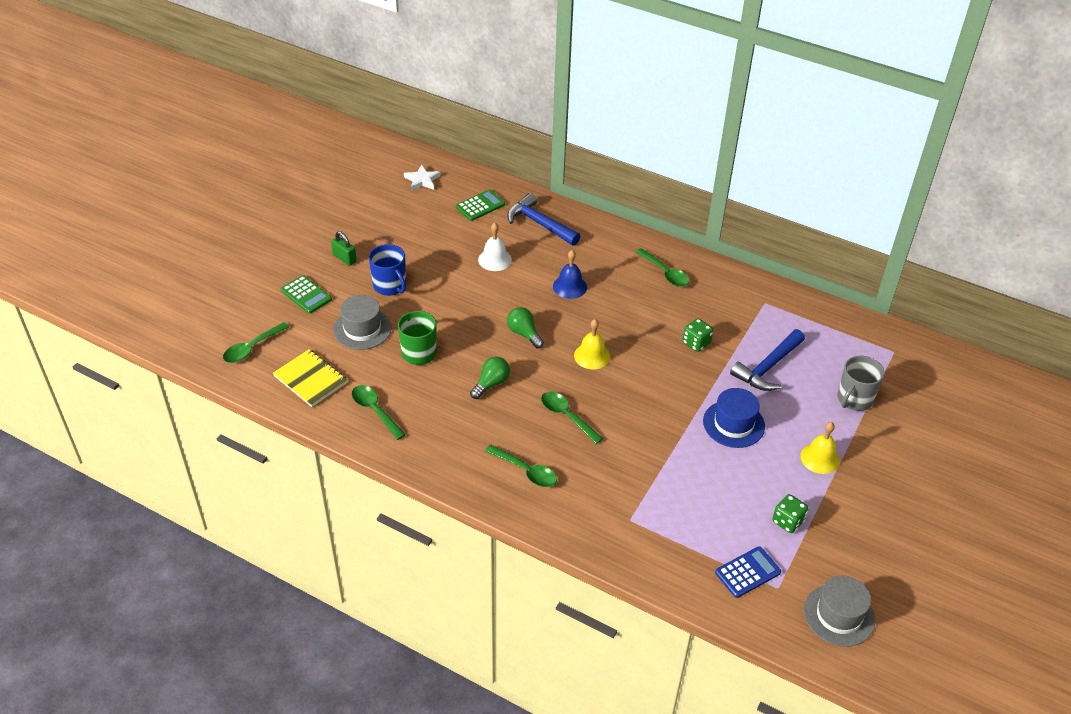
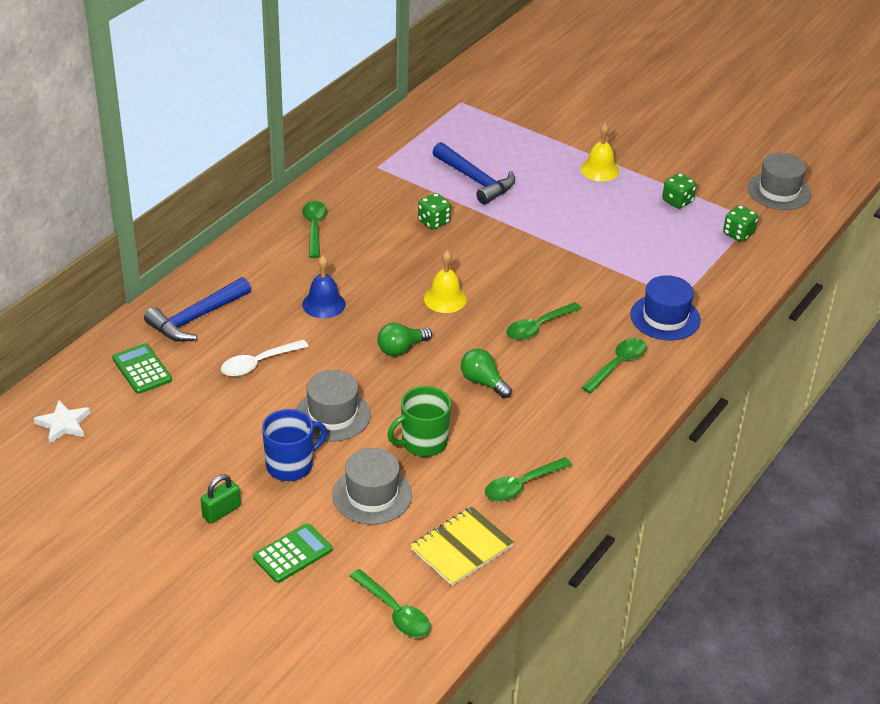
camera: 85 degrees left, 5 degrees down
white bell [478,223,512,271] -> white spoon [221,339,309,377]
green spoon [635,248,690,287] -> green spoon turned 60 degrees counterclockwise [302,201,327,258]
blue hat [703,388,765,448] -> blue hat moved to [630,275,701,340]
blue calculator [715,546,781,598] -> green dice [723,205,758,242]
grey mug [837,356,885,411] -> none
none -> grey hat [296,370,371,442]

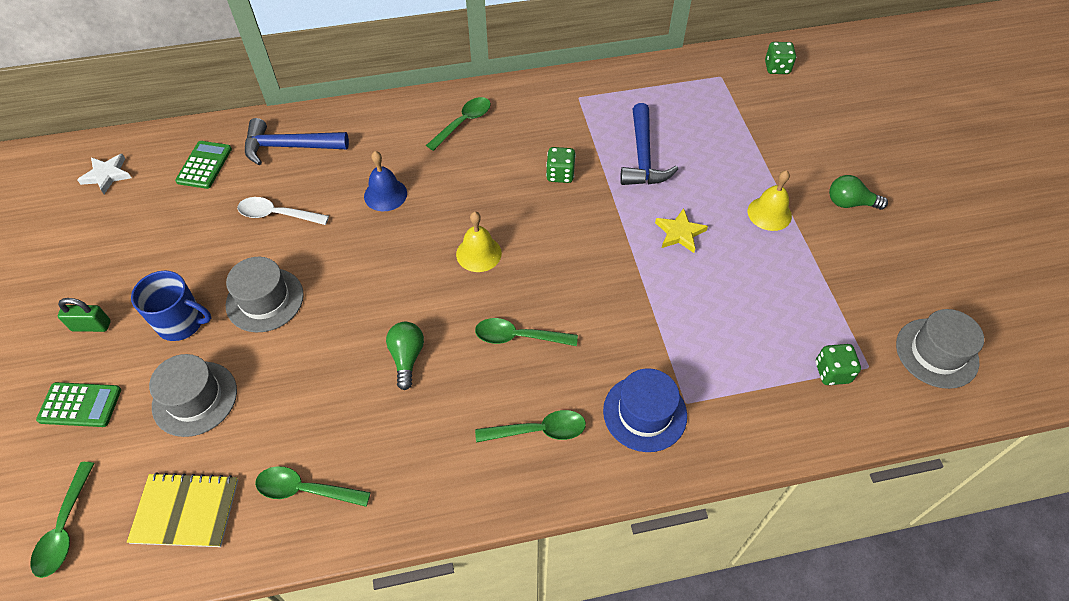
camera: 45 degrees right, 15 degrees up
green light bulb [378,323,432,356] -> green light bulb moved to [829,175,888,210]
green mug [387,386,451,457] -> none
green dice [662,173,697,209] -> green dice moved to [765,42,796,74]
none -> yellow star [655,208,708,253]

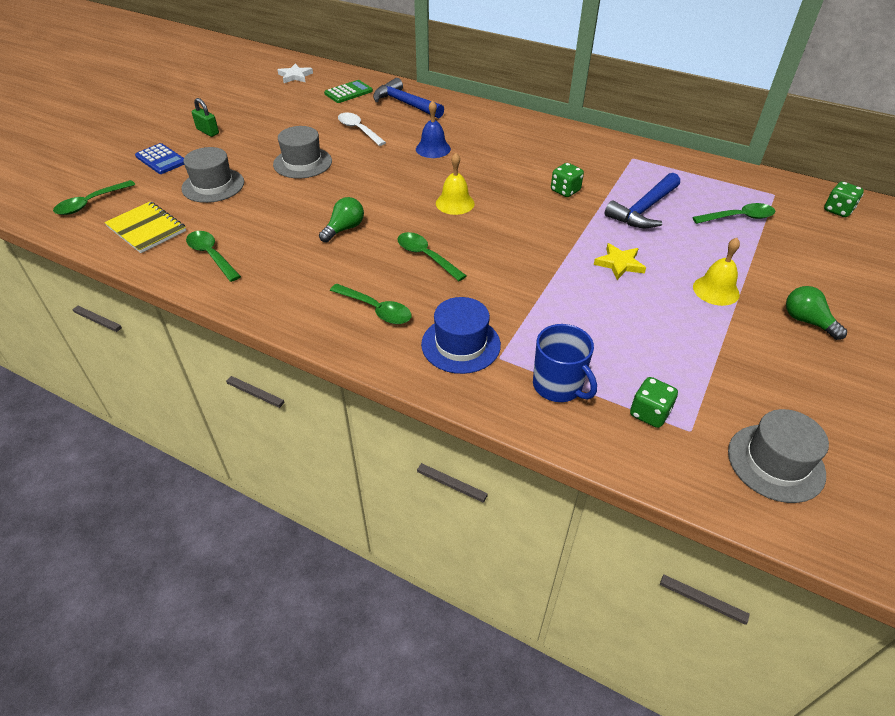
camera: 40 degrees right, 10 degrees down
green calculator [36,382,121,427] -> blue calculator [135,143,184,174]
blue mug [131,271,211,341] -> blue mug moved to [533,324,597,402]
green spoon [426,97,491,151] -> green spoon moved to [692,203,775,224]

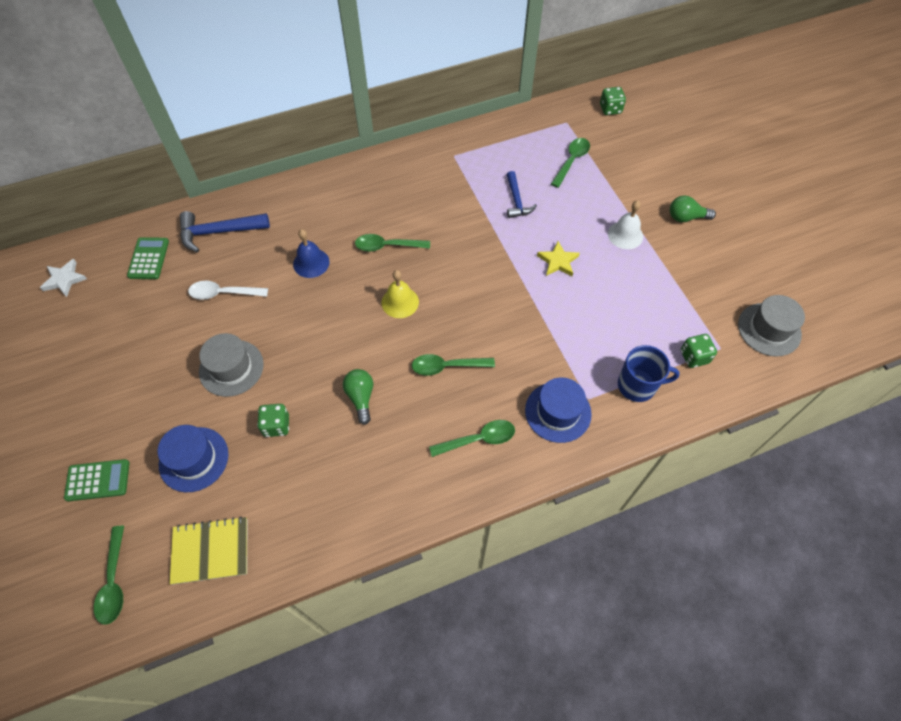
camera: 50 degrees left, 15 degrees up
blue calculator [135,143,184,174] -> green calculator [64,459,129,502]
grey hat [181,147,244,203] -> blue hat [158,425,228,492]
green spoon [186,231,241,282] -> green spoon moved to [355,234,430,252]
green padlock [192,98,219,137] -> none
green dice [551,163,584,197] -> green dice moved to [257,404,289,437]
blue hammer [605,173,680,228] -> blue hammer [507,171,537,218], size x0.65
yellow bell [693,238,740,306] -> white bell [608,200,643,249]

